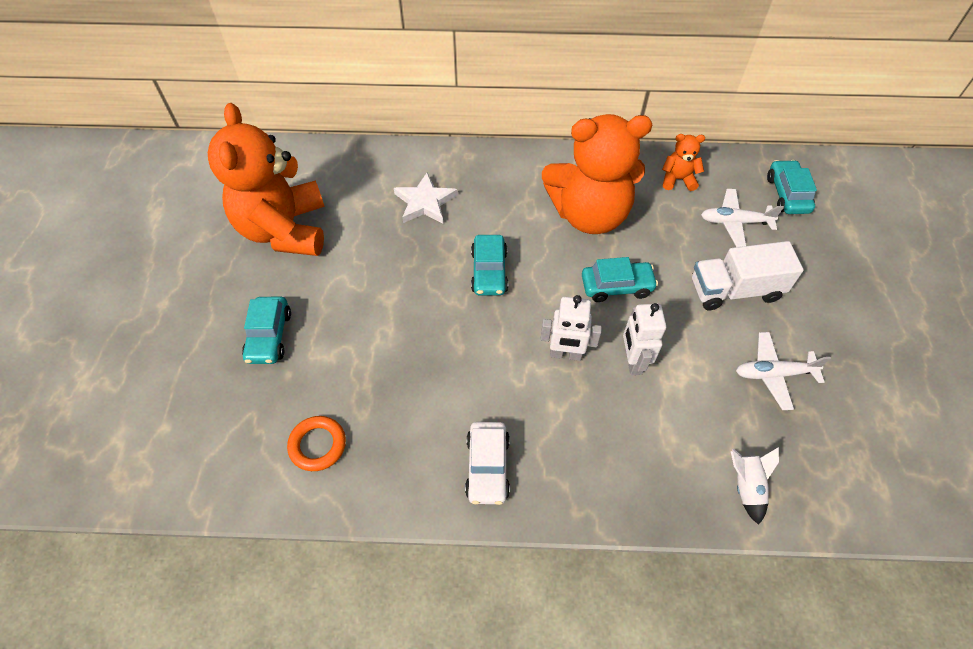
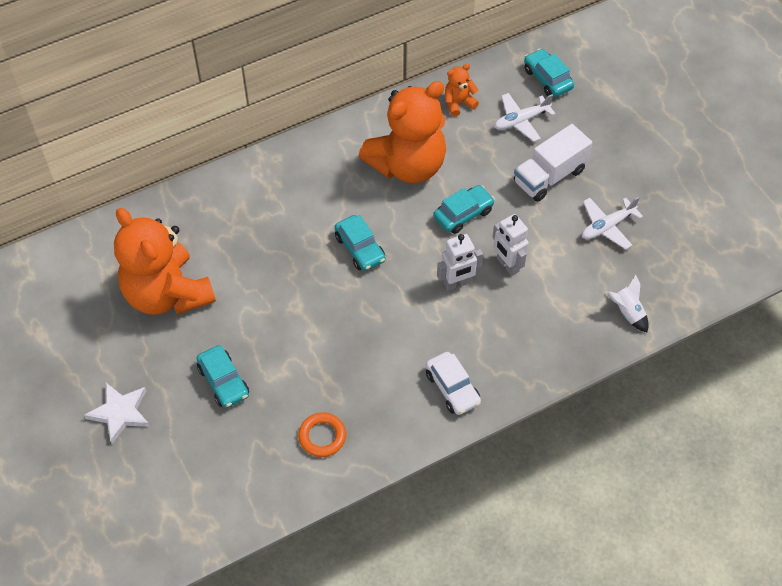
camera: 30 degrees left, 0 degrees up
white star [394,172,458,223] -> white star moved to [84,383,150,444]

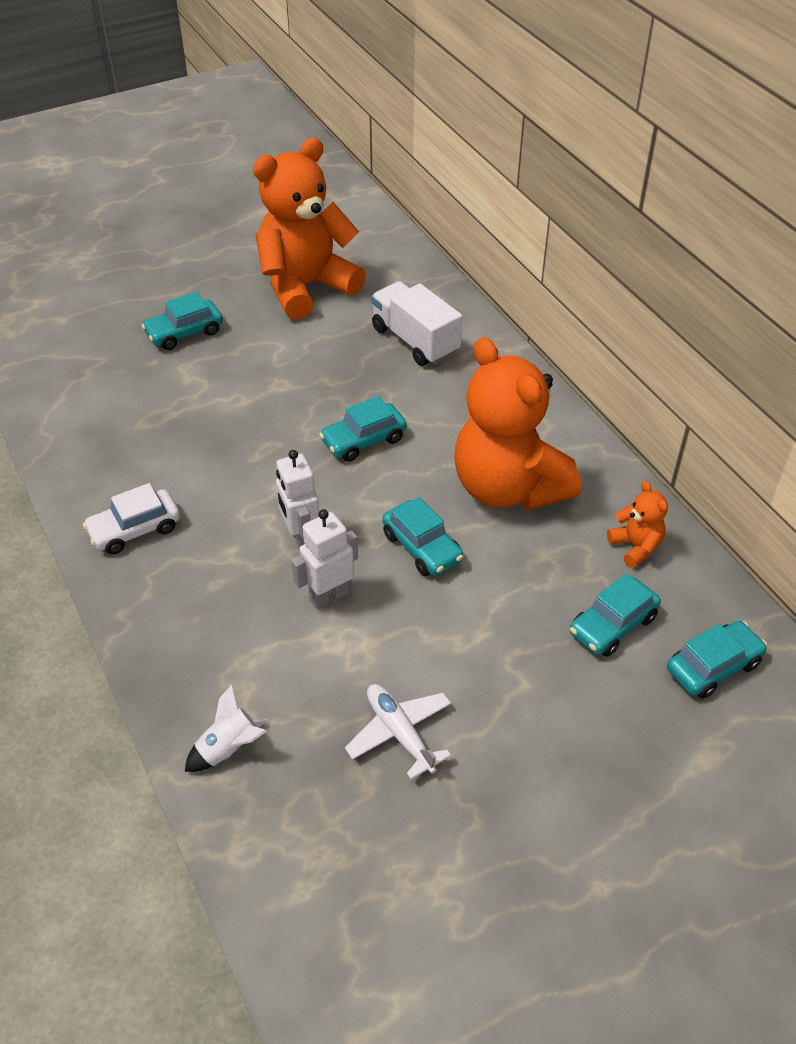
camera: 90 degrees right, 10 degrees down
white star [84,383,150,444] -> none
orange ring [298,412,346,457] -> none
white plane [494,93,555,142] -> turquoise car [570,574,661,657]
white truck [514,124,592,202] -> white truck moved to [371,281,462,366]

